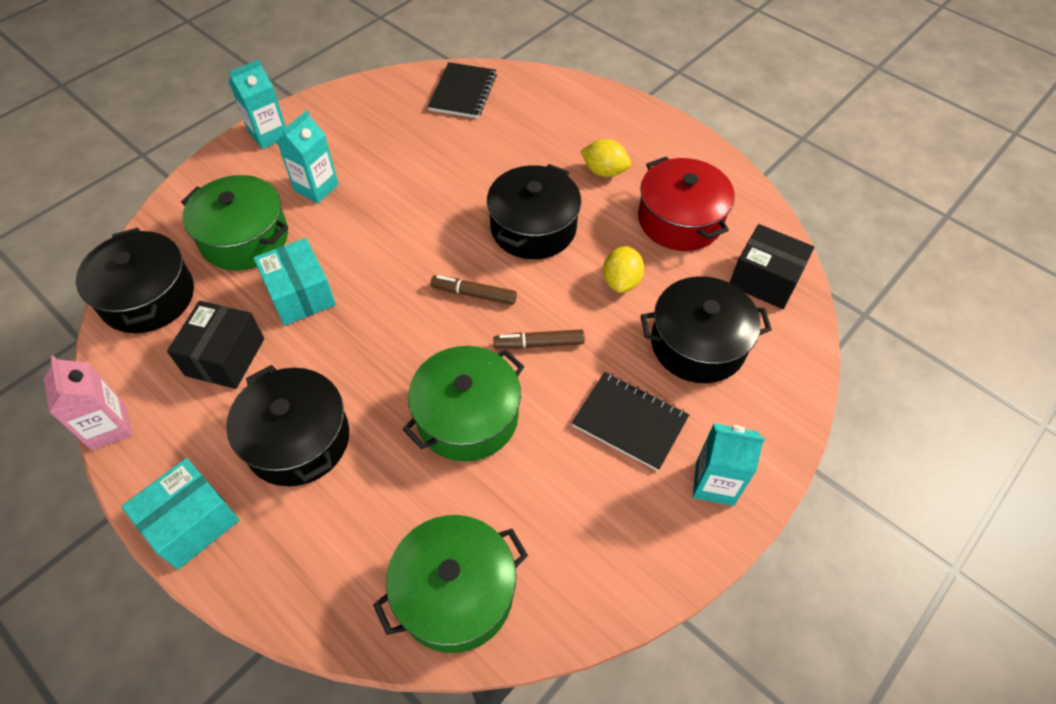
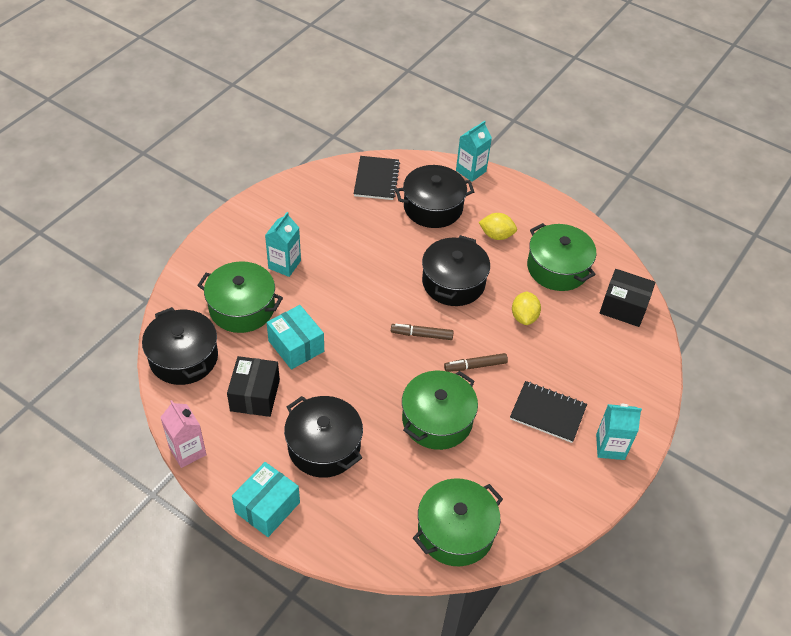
camera: 10 degrees left, 5 degrees down
turquoise carton [229,60,286,149] -> turquoise carton moved to [456,121,492,182]
red pot [638,157,735,251] -> green pot [527,223,596,291]
black pot [641,276,772,383] -> black pot moved to [395,165,474,228]

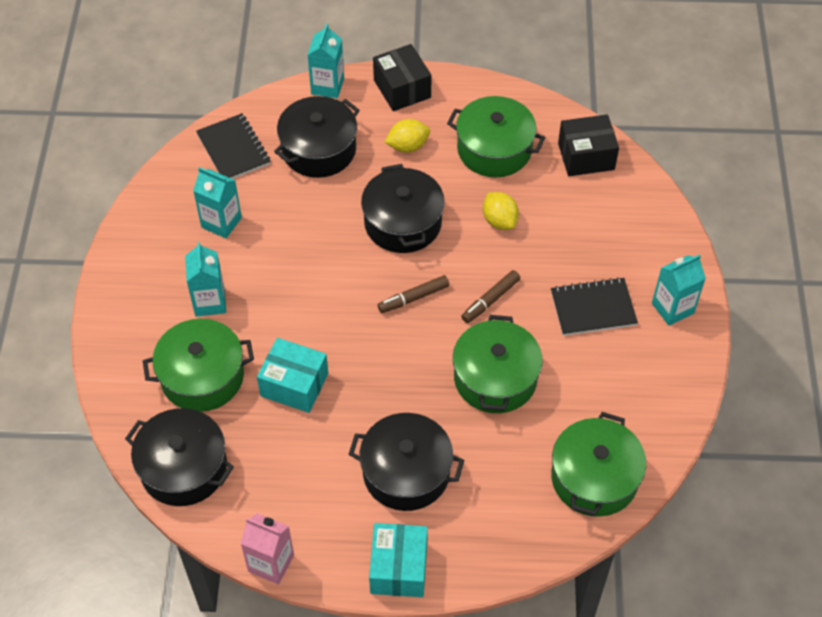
camera: 30 degrees left, 5 degrees up
black box [227,356,280,417] -> black box moved to [373,44,432,111]
none -> turquoise carton [193,167,242,238]

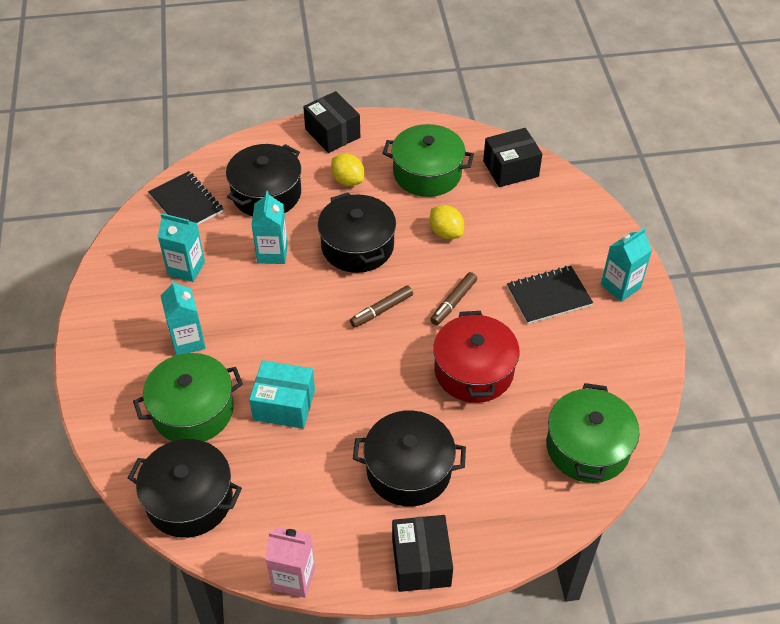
camera: 10 degrees left, 5 degrees down
turquoise carton [308,24,344,98] -> turquoise carton moved to [251,191,288,264]
turquoise box [369,523,428,597] -> black box [392,515,453,592]
yellow lemon [385,119,430,153] -> yellow lemon turned 75 degrees clockwise [331,154,365,186]
green pot [453,315,543,413] -> red pot [433,311,520,403]

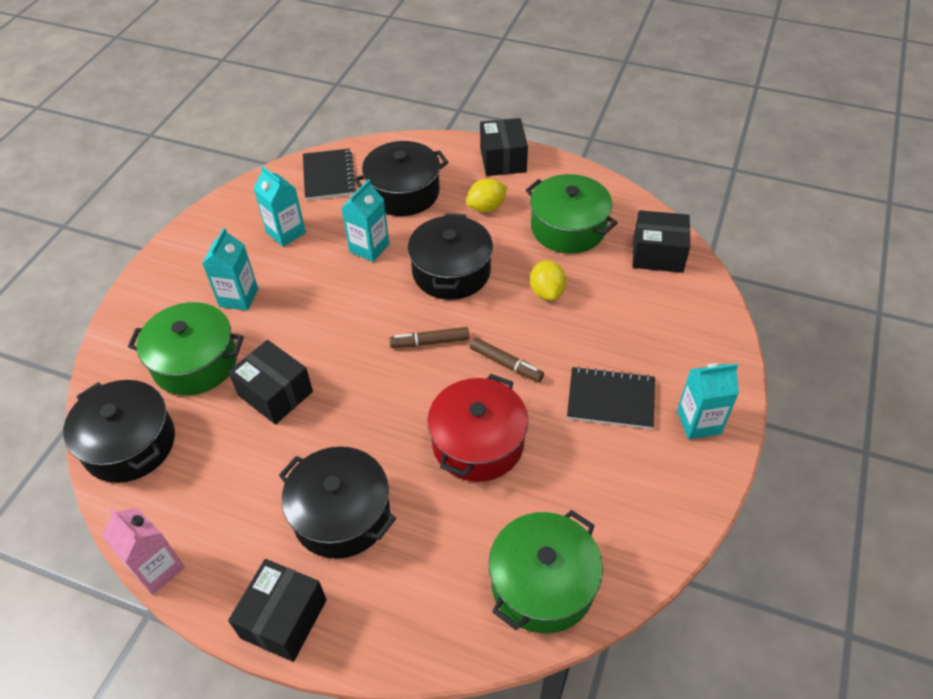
camera: 30 degrees right, 0 degrees up
turquoise box [249,360,315,429] -> black box [228,340,313,425]
yellow lemon [331,154,365,186] -> yellow lemon turned 75 degrees clockwise [466,178,507,212]
brown marker [430,272,477,325] -> brown marker turned 120 degrees counterclockwise [470,337,544,382]

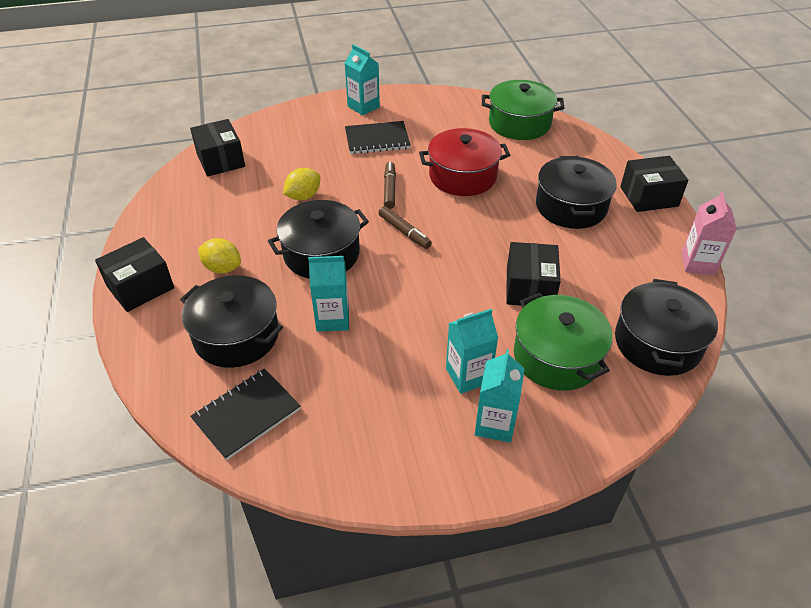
camera: 125 degrees left, 5 degrees down
turquoise carton [253,166,306,247] -> turquoise carton moved to [475,349,525,443]
green pot [526,174,618,254] -> none
black notebook [567,366,655,429] -> black notebook turned 75 degrees counterclockwise [345,121,411,154]

